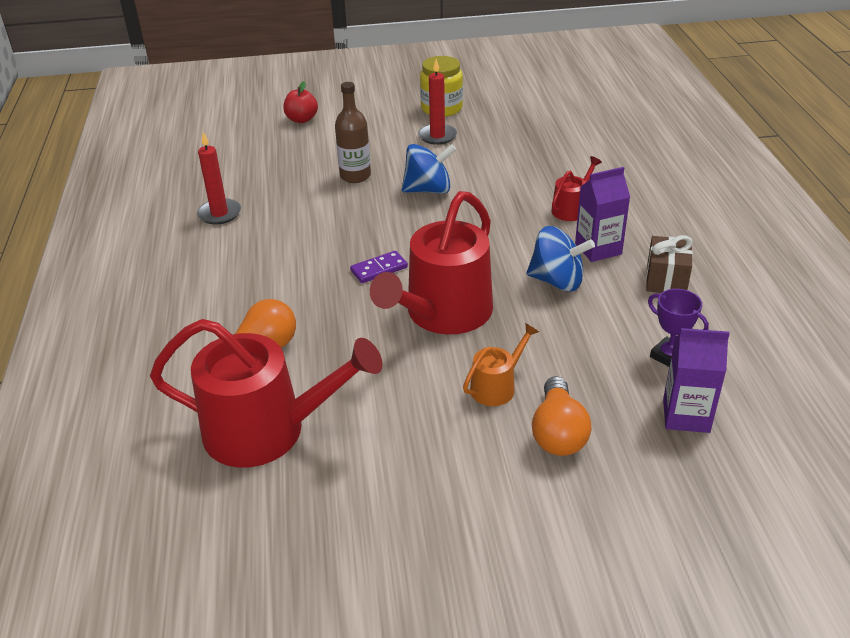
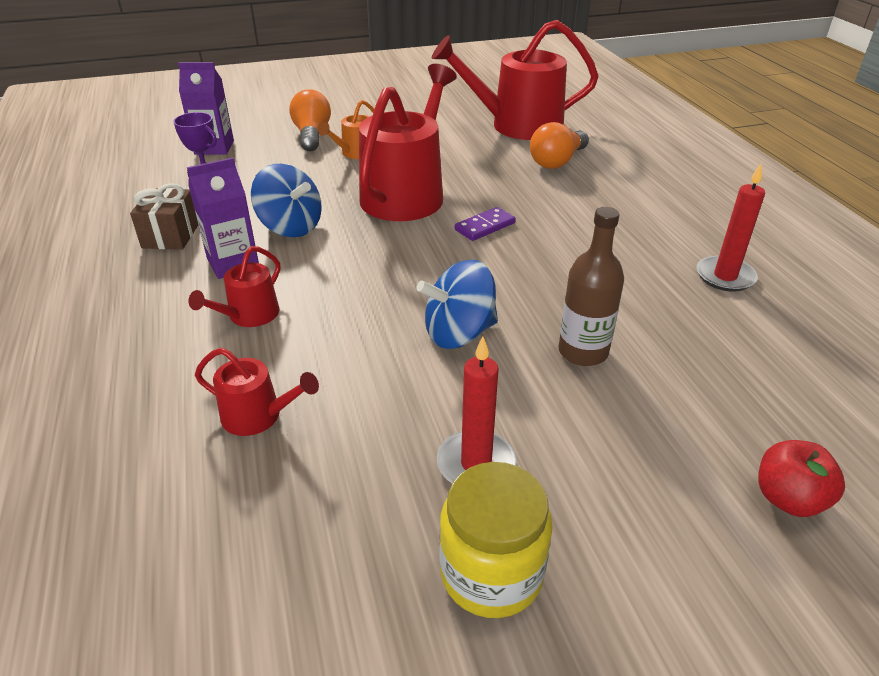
camera: 170 degrees right, 0 degrees up
blue spinning top [526,226,595,292] -> blue spinning top turned 150 degrees counterclockwise [251,164,322,237]
none -> red watering can [195,348,319,436]

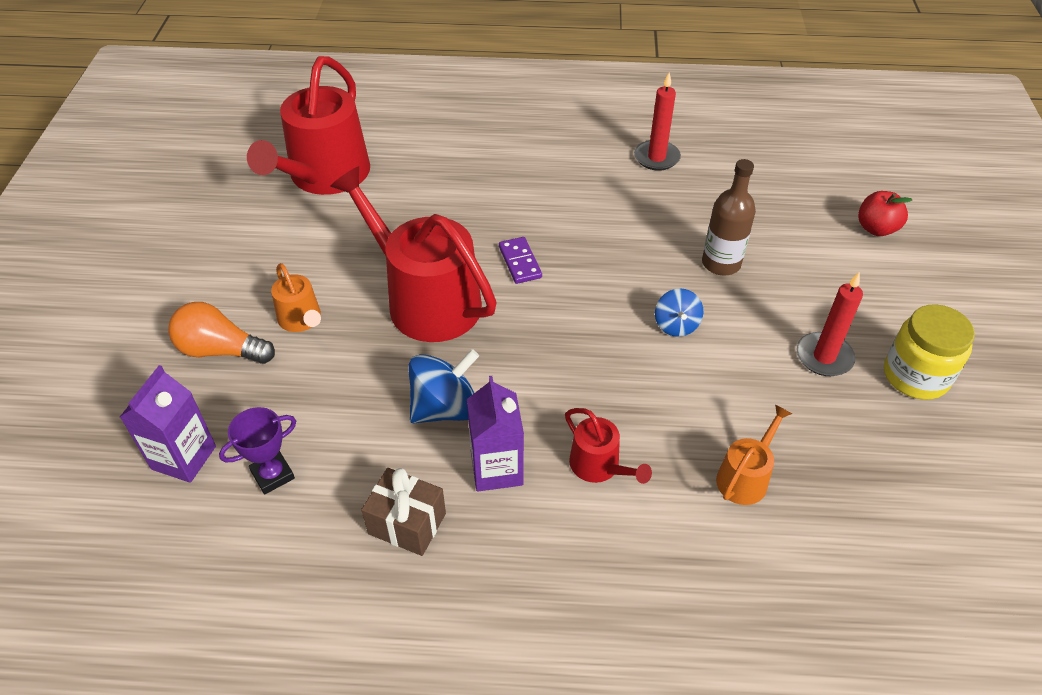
camera: 70 degrees left, 10 degrees up
red watering can [195,348,319,436] -> orange watering can [716,405,792,505]
blue spinning top [416,260,498,349] -> blue spinning top [655,288,704,337], size x0.61
orange light bulb [530,122,589,169] -> none

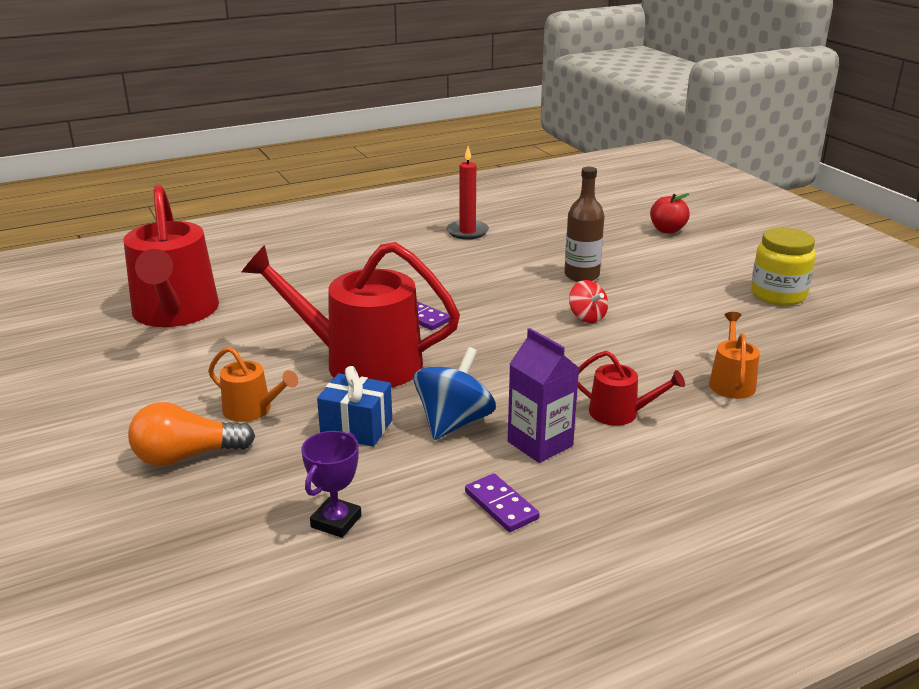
camera: 30 degrees left, 20 degrees down
purple carton [120,365,216,483] -> none
brown gift [361,468,446,556] -> purple domino [465,473,540,532]
blue spinning top [655,288,704,337] -> red spinning top [569,280,608,323]
red candle [797,272,863,376] -> none
none -> blue gift [317,366,392,447]

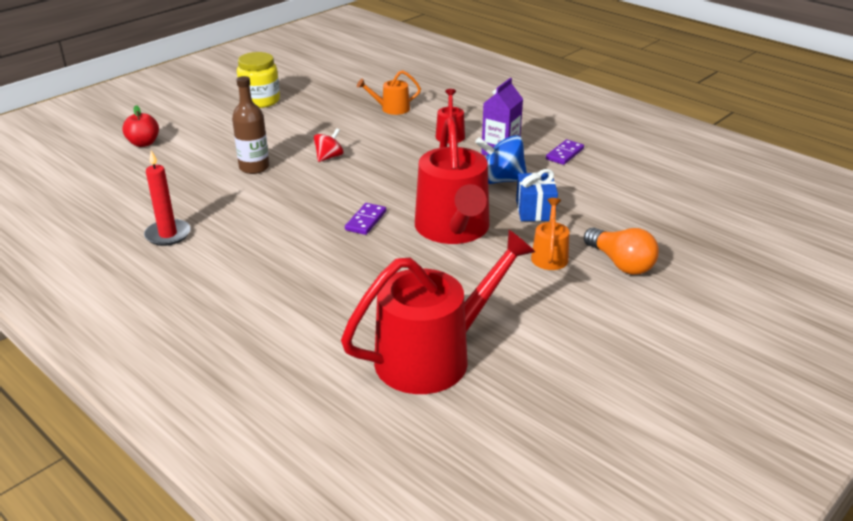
camera: 110 degrees left, 5 degrees up
purple trophy [301,431,361,538] -> none

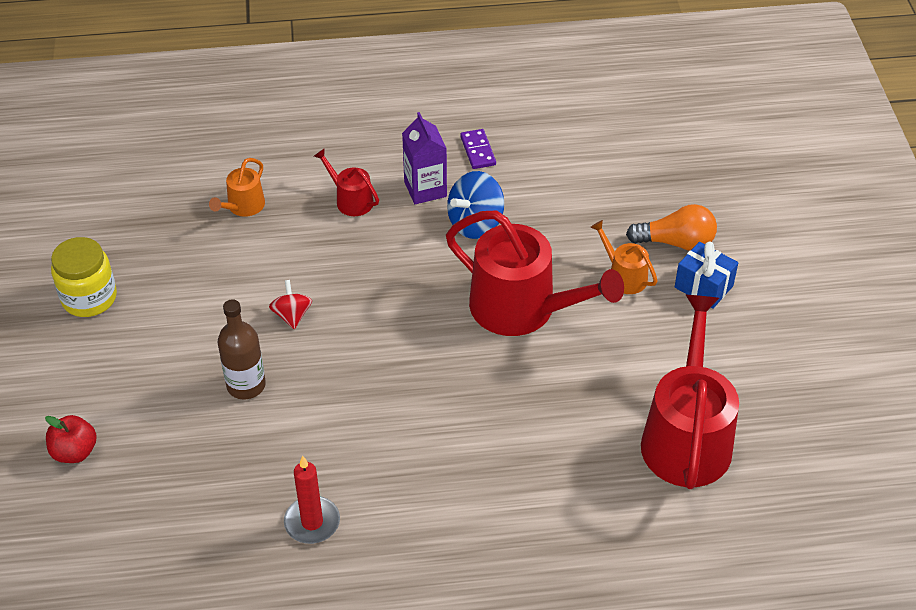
camera: 50 degrees left, 15 degrees up
purple domino [345,203,386,235] -> none
blue gift [516,169,558,221] -> blue gift moved to [675,242,738,309]

